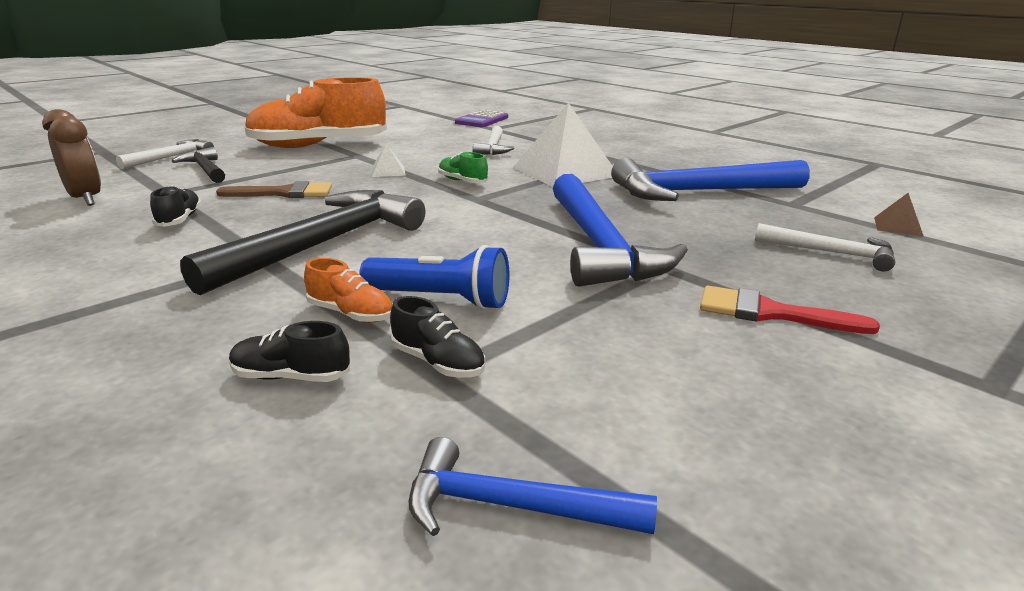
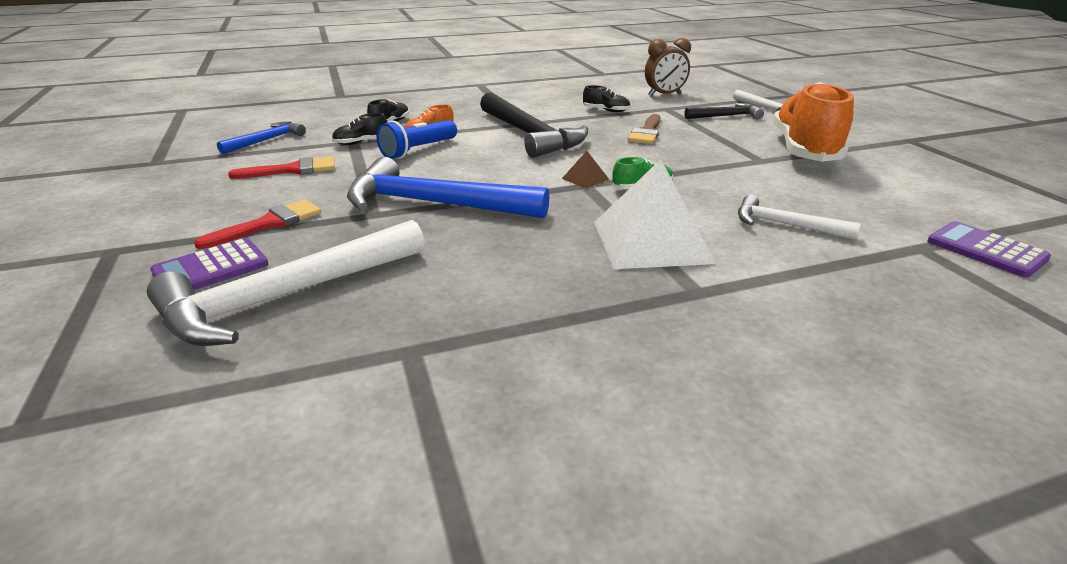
camera: 115 degrees right, 5 degrees up
white pyramid [372,143,406,177] -> none
blue hammer [611,158,810,201] -> none
white hammer [755,223,895,271] -> white hammer [147,220,425,346], size x1.90
brown pyramid [874,193,924,236] -> brown pyramid moved to [562,151,609,189]
none -> purple calculator [150,238,268,290]
none -> red brush [228,156,335,179]

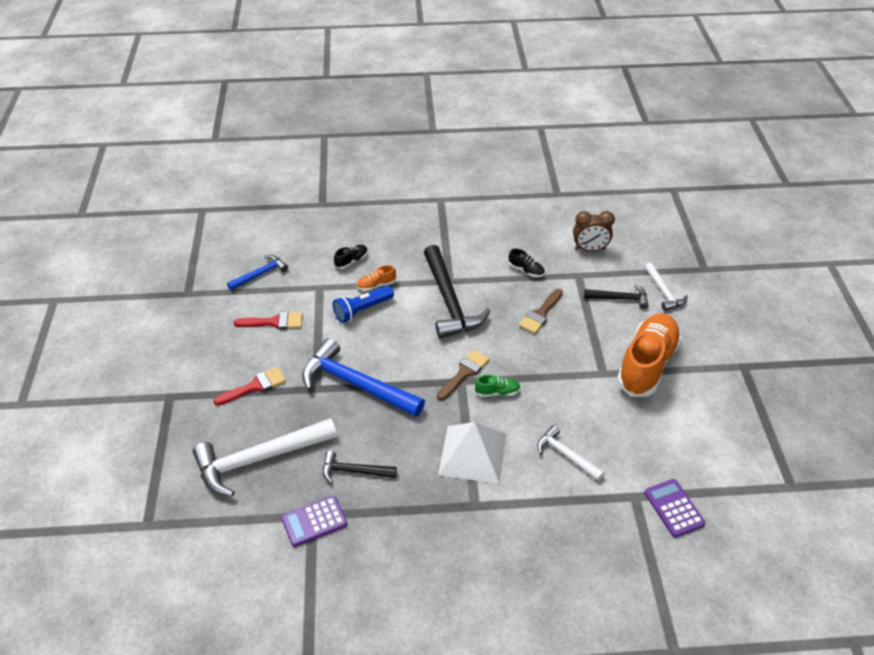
camera: 15 degrees right, 15 degrees up
purple calculator [150,238,268,290] -> purple calculator moved to [281,496,347,547]
black shoe [332,113,387,145] -> none
brown pyramid [562,151,609,189] -> brown brush [437,350,489,400]
none -> black hammer [323,451,397,484]

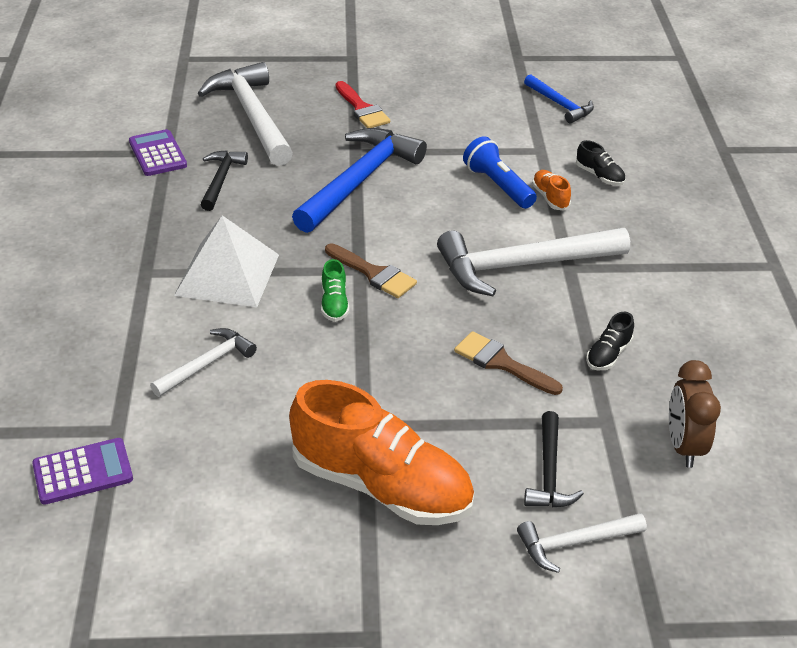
camera: 90 degrees right, 5 degrees down
red brush [233,312,303,329] -> none
black hammer [424,245,490,339] -> white hammer [437,228,630,296]

